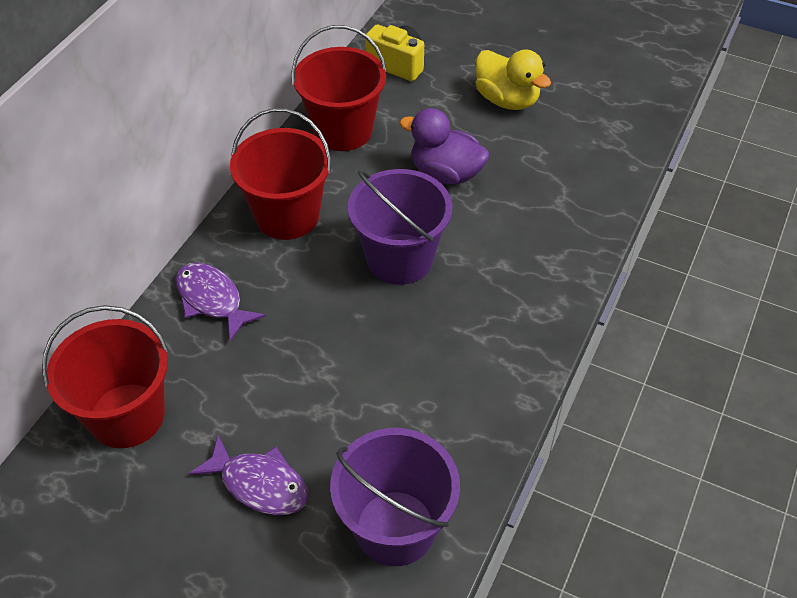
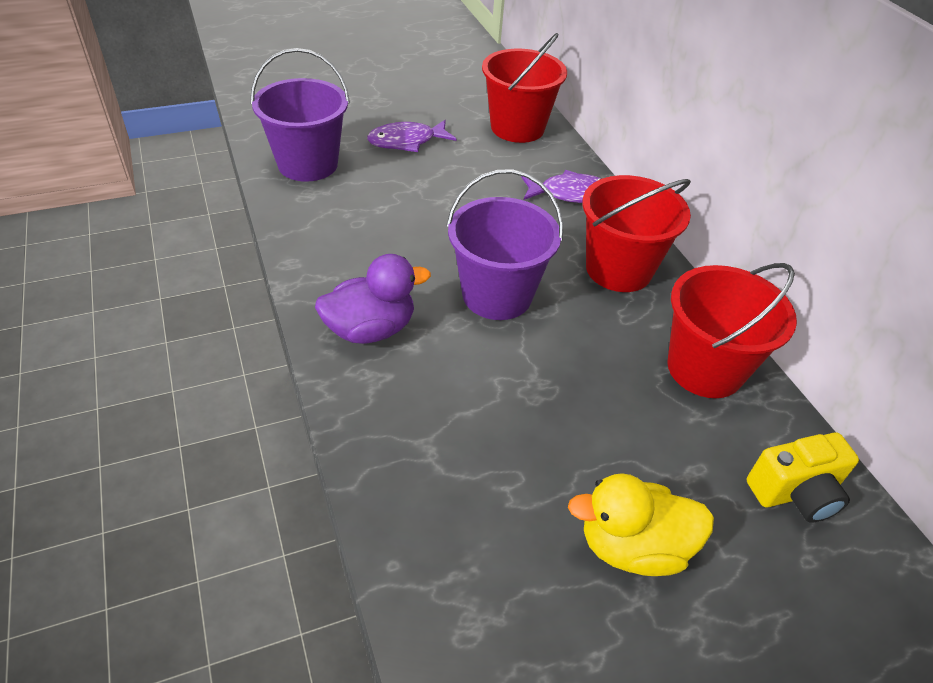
camera: 130 degrees right, 5 degrees down
purple duck [399,108,489,185] -> purple duck moved to [315,254,431,344]

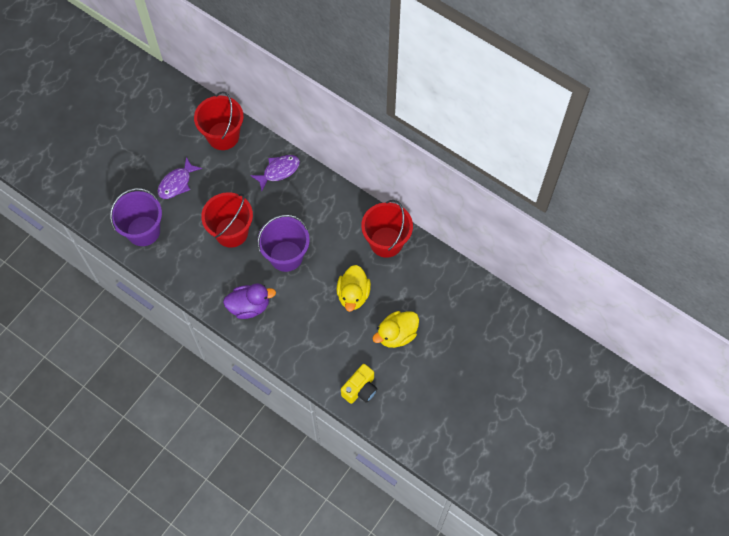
camera: 30 degrees left, 20 degrees up
purple duck [315,254,431,344] -> purple duck turned 45 degrees clockwise [223,284,276,319]
red bucket [582,175,691,292] -> red bucket moved to [201,192,253,248]
yellow camera [747,432,859,523] -> yellow camera moved to [341,364,377,404]
none -> yellow duck [337,265,371,312]

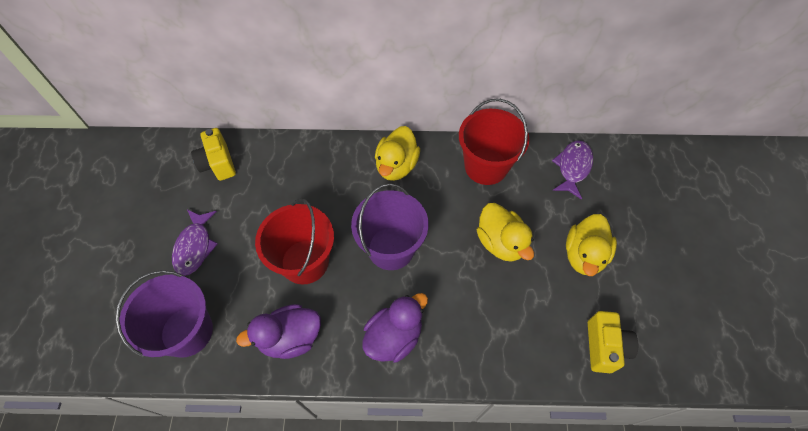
camera: 35 degrees left, 5 degrees down
red bucket [194,91,244,150] -> yellow camera [191,128,236,181]
purple fish [250,155,300,191] -> purple fish moved to [552,140,593,200]
none -> purple duck [236,304,321,359]
none -> yellow duck [375,126,420,181]

